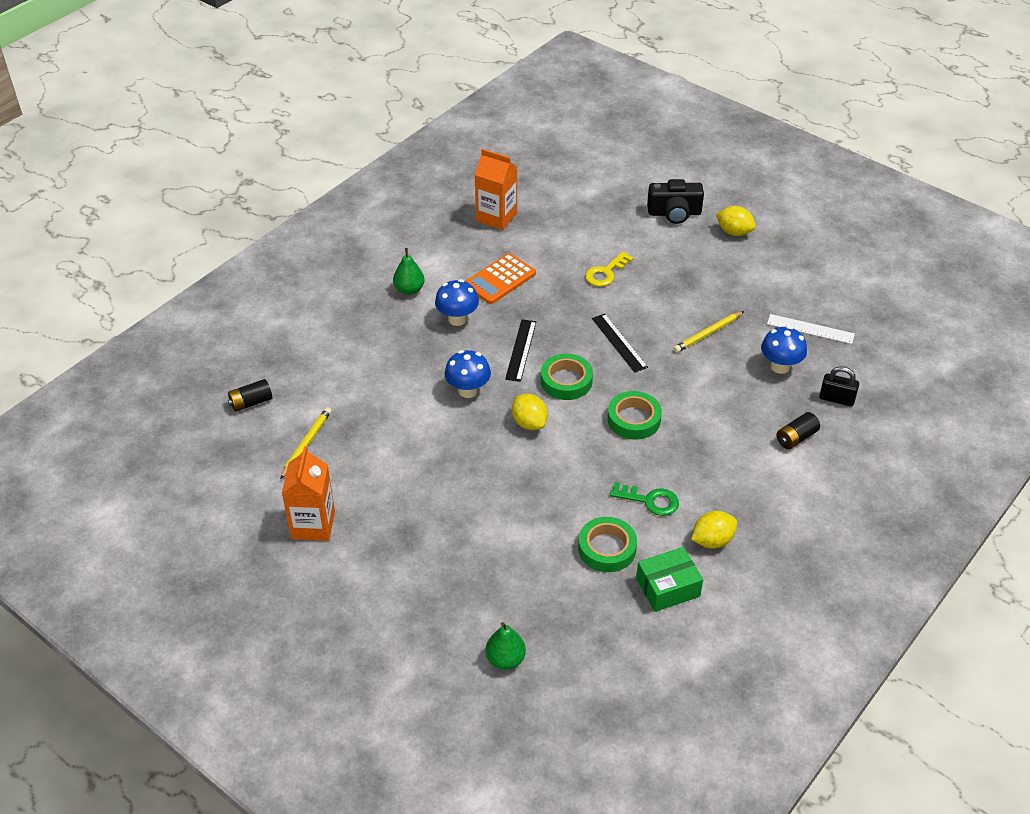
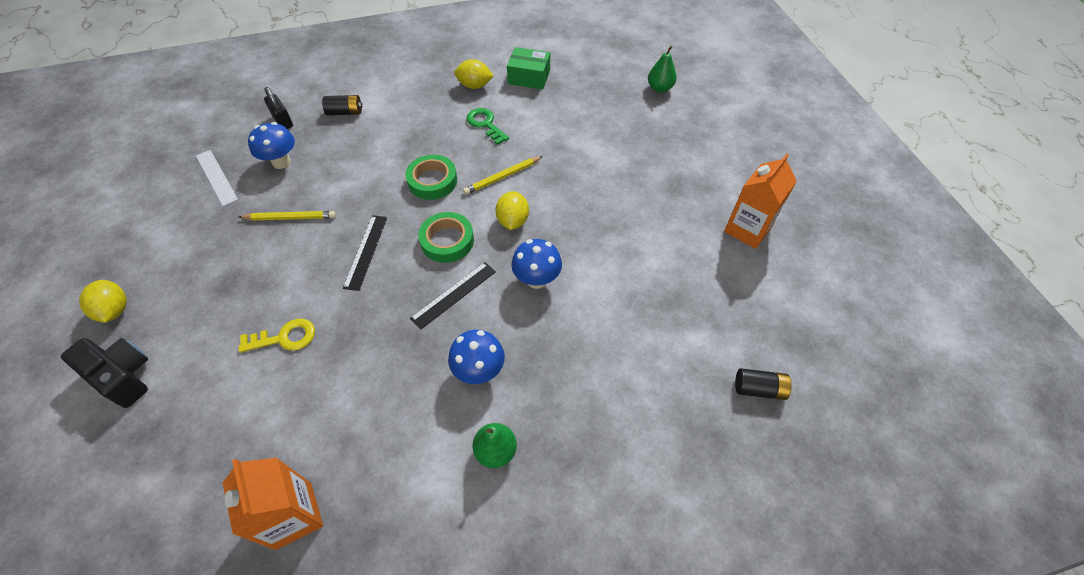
camera: 145 degrees left, 10 degrees up
yellow pencil [280,407,332,479] -> yellow pencil moved to [463,156,543,195]
orange calculator [465,253,536,304] -> none
green tape [578,517,637,572] -> none

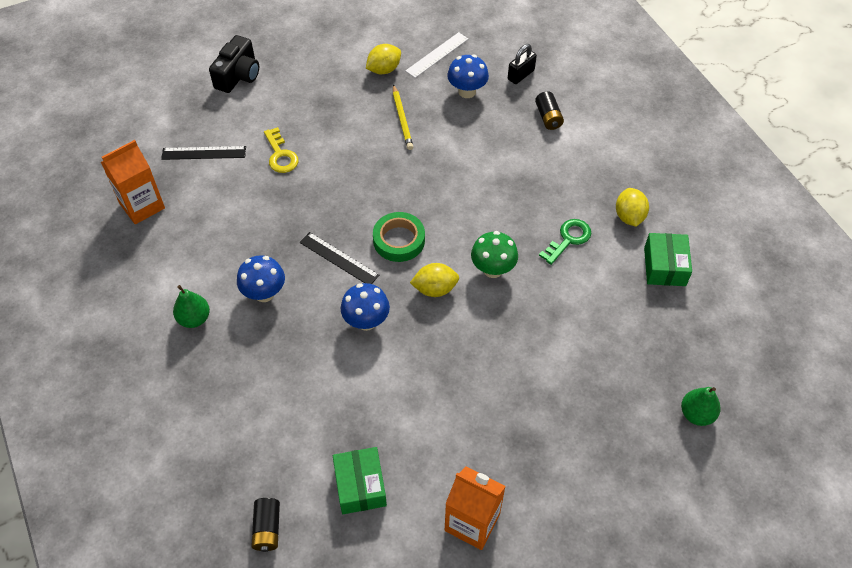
camera: 80 degrees right, 0 degrees up
yellow lemon [79,280,127,323] -> yellow lemon moved to [366,44,401,74]
black ruler [343,215,387,291] -> black ruler moved to [161,146,246,160]
green tape [405,155,457,200] -> none
yellow pencil [463,156,543,195] -> green mushroom [471,231,518,278]
none -> green box [333,447,387,514]

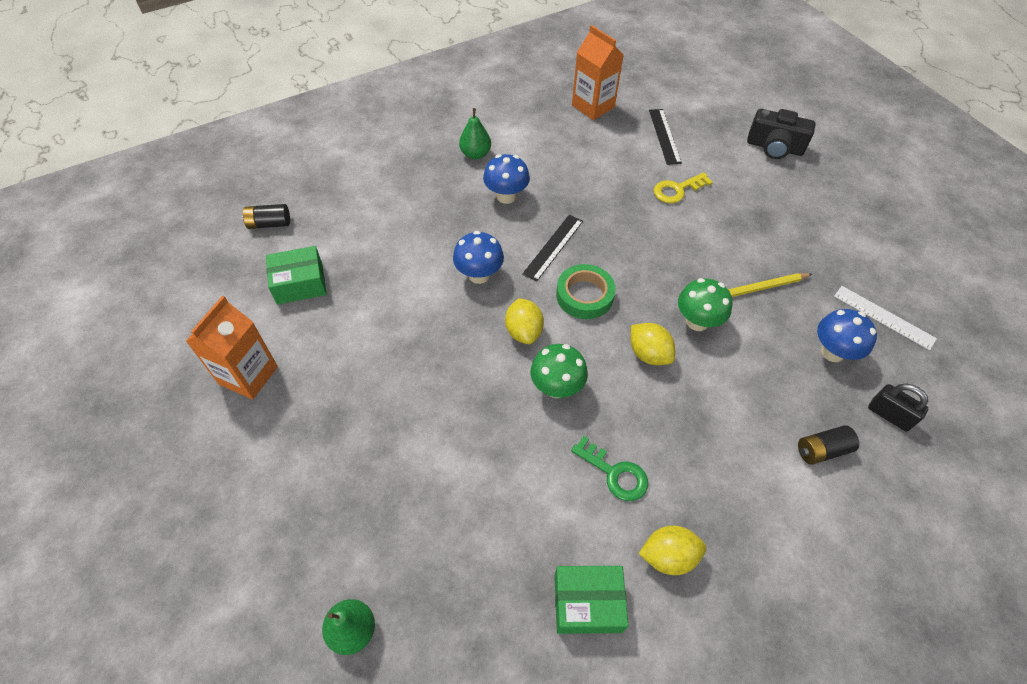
camera: 85 degrees right, 0 degrees up
yellow lemon [366,44,401,74] -> yellow lemon moved to [631,323,675,365]
none -> green mushroom [678,278,732,331]

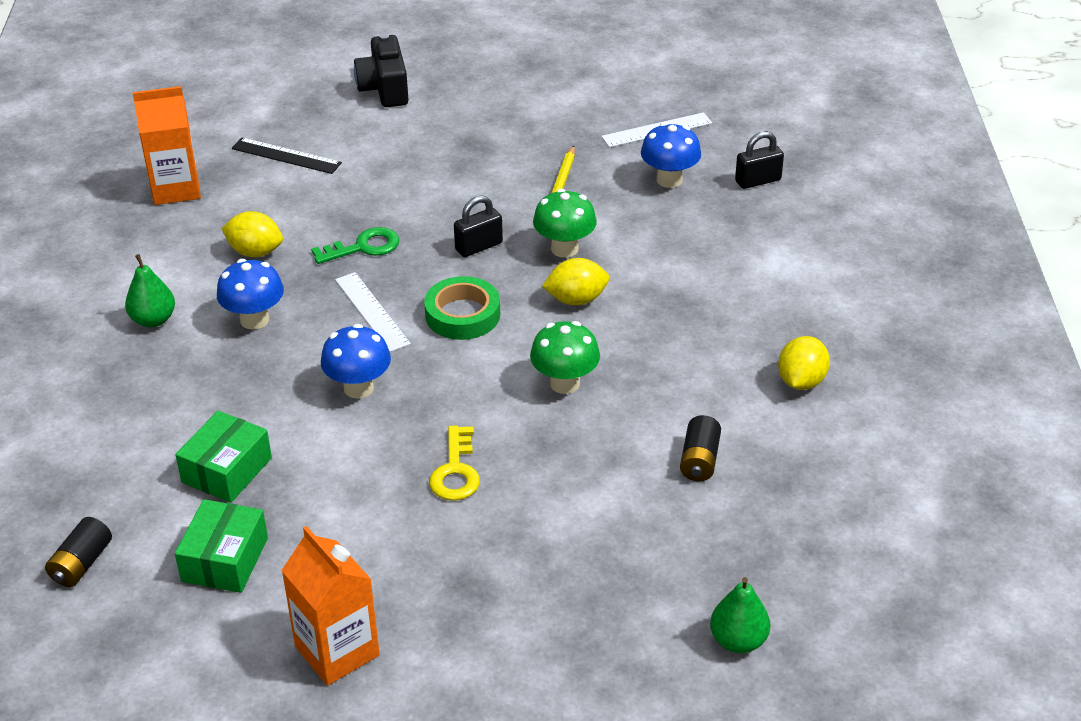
camera: 60 degrees left, 15 degrees down
yellow lemon [505,298,544,344] -> yellow lemon moved to [221,211,283,257]
black ruler [522,215,583,282] -> white ruler [335,272,411,352]
green box [554,566,629,634] -> green box moved to [175,411,272,503]
green key [571,436,648,501] -> green key moved to [311,227,399,264]
yellow key [654,172,713,204] -> yellow key moved to [429,425,480,501]
black camera [747,109,816,159] -> black camera turned 120 degrees clockwise [354,33,409,107]
black battery [798,425,859,465] -> black battery moved to [680,415,721,481]
none -> black padlock [454,196,503,257]

